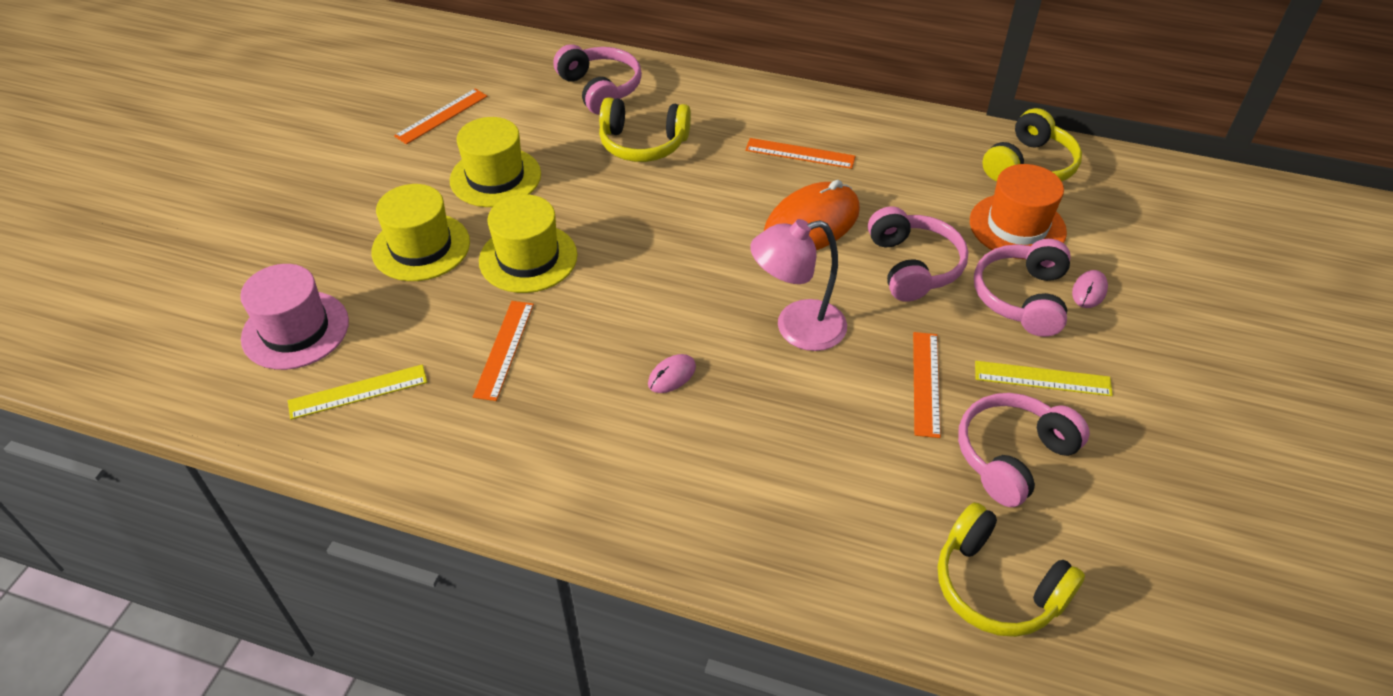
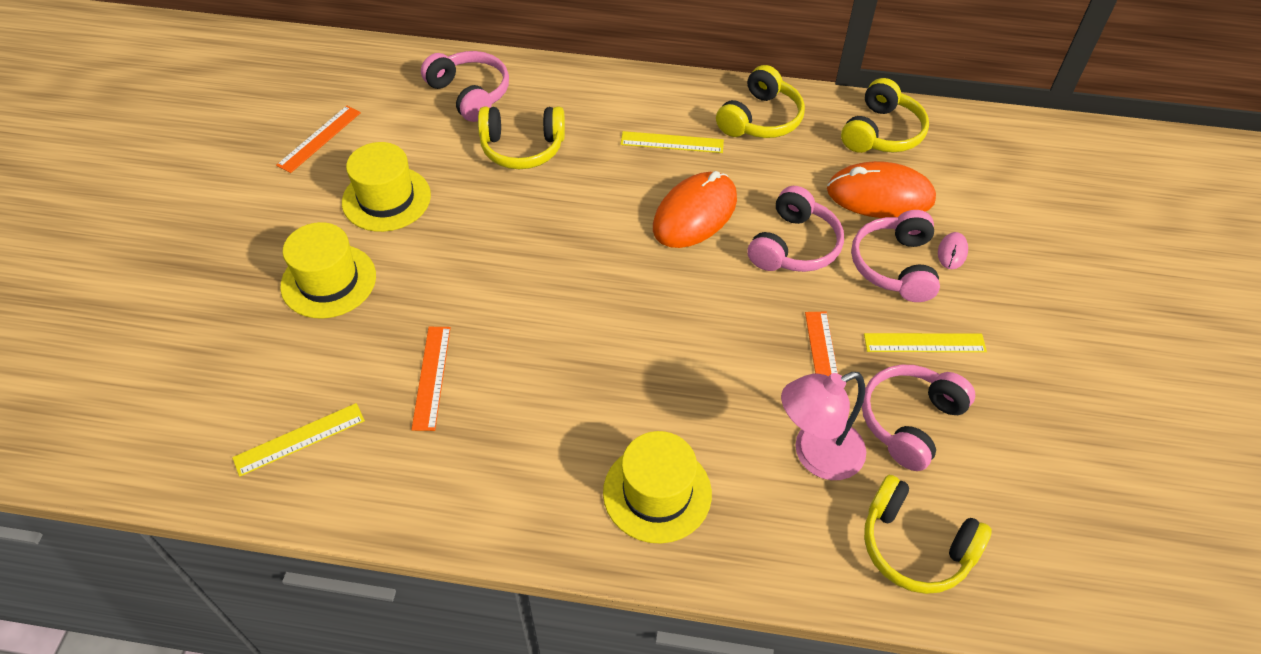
camera: 10 degrees left, 5 degrees up
pink hat [240,264,349,370] -> none
yellow hat [479,194,577,293] -> yellow hat moved to [603,431,712,544]
pink mouse [648,354,696,393] -> none
orange ruler [745,138,856,169] -> yellow ruler [621,131,724,153]
pink lamp [750,219,847,351] -> pink lamp moved to [781,372,866,480]
pink headphones [868,207,968,302] -> pink headphones turned 45 degrees clockwise [747,186,844,272]
orange hat [970,164,1067,259] -> orange mouse [827,161,936,218]
none -> yellow headphones [716,65,805,138]

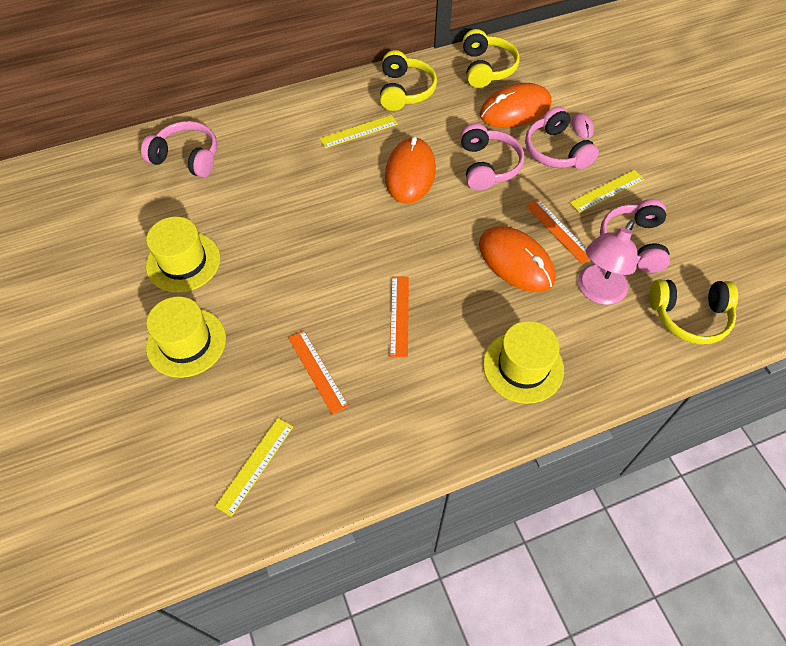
camera: 30 degrees left, 5 degrees up
orange ruler [276,106,361,173] -> orange ruler moved to [390,276,409,358]
yellow headphones [478,107,565,169] -> none
none -> orange mouse [479,226,555,293]

